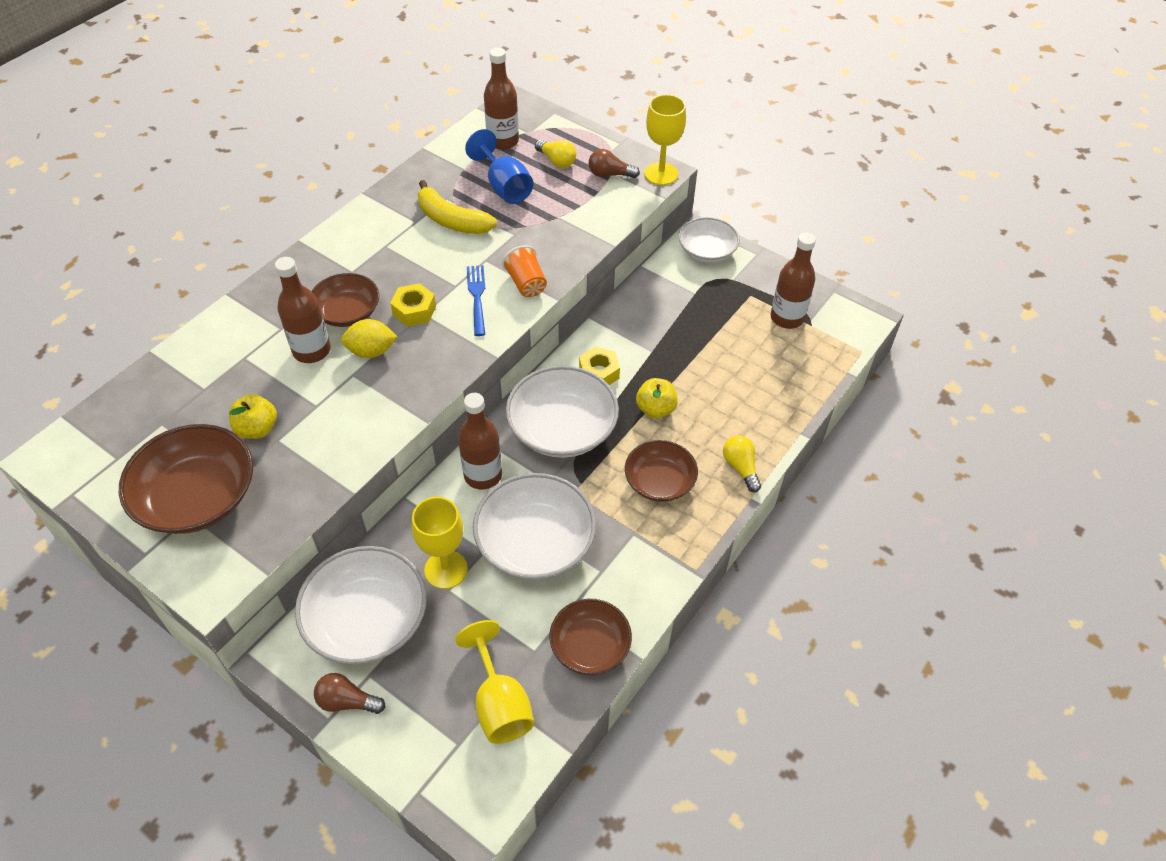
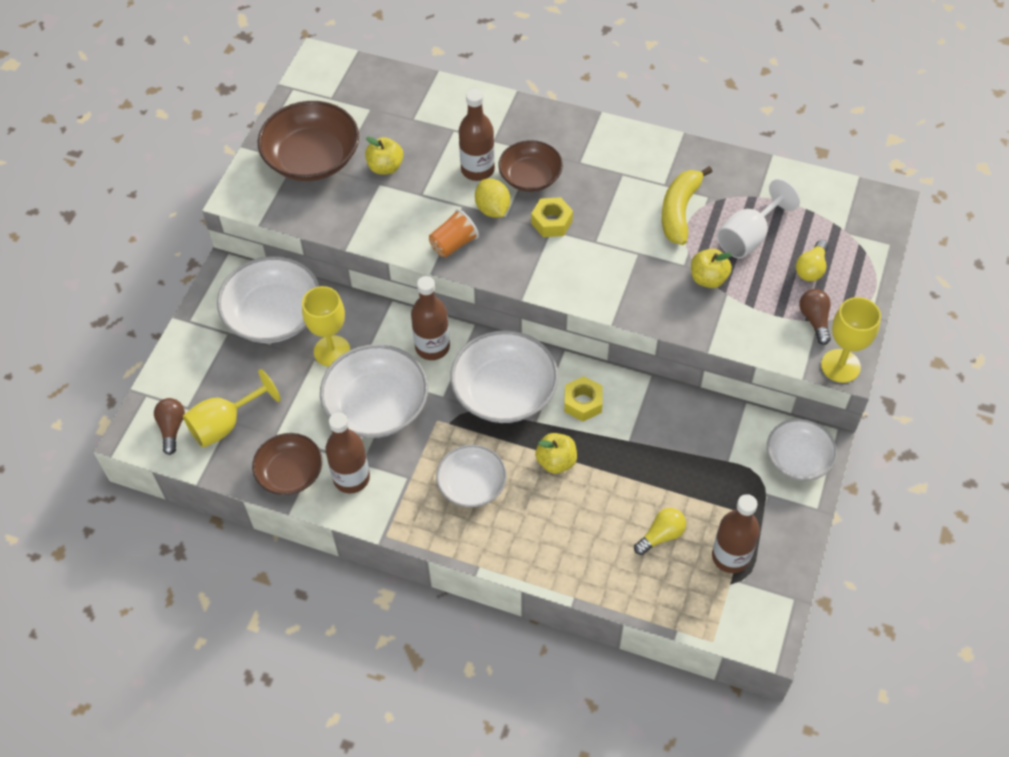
camera: 75 degrees right, 5 degrees up
brown light bulb [314,673,386,714] -> brown light bulb moved to [154,398,185,455]
blue goblet [465,129,533,204] -> white goblet [717,179,800,258]
blue fork [467,265,485,336] -> none
brown bottle [484,47,519,150] -> brown bottle moved to [325,412,370,493]
orange cup [502,245,547,297] -> orange cup moved to [429,209,479,257]
brown bowl [625,440,698,502] -> white bowl [436,445,507,508]
yellow light bulb [723,435,761,492] -> yellow light bulb moved to [634,508,686,555]
none -> yellow apple [691,249,732,288]

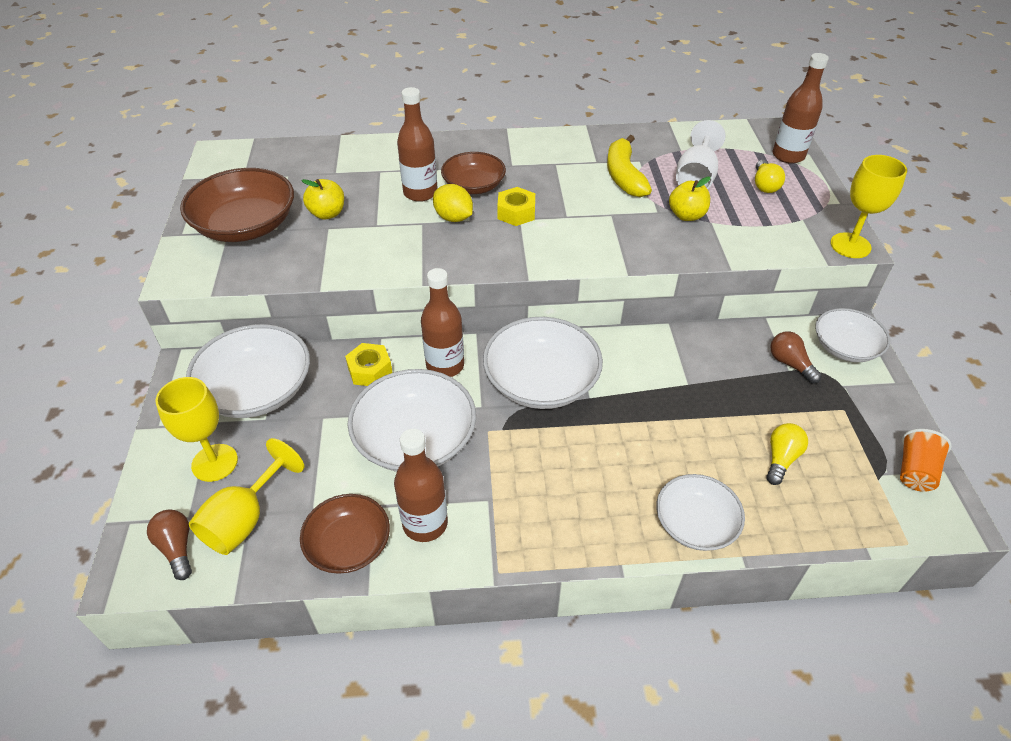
camera: 25 degrees left, 10 degrees down
yellow goblet [302,286,350,367] -> yellow goblet moved to [155,377,238,482]
orange cup [429,209,479,257] -> orange cup moved to [900,429,952,492]
white bowl [436,445,507,508] -> white bowl moved to [656,474,745,551]
yellow apple [535,433,577,474] -> none
yellow nut [564,376,602,421] -> yellow nut moved to [345,343,393,386]
brown bottle [712,494,760,573] -> brown bottle moved to [773,53,829,164]
brown light bulb [799,289,831,345] -> brown light bulb moved to [770,331,822,384]

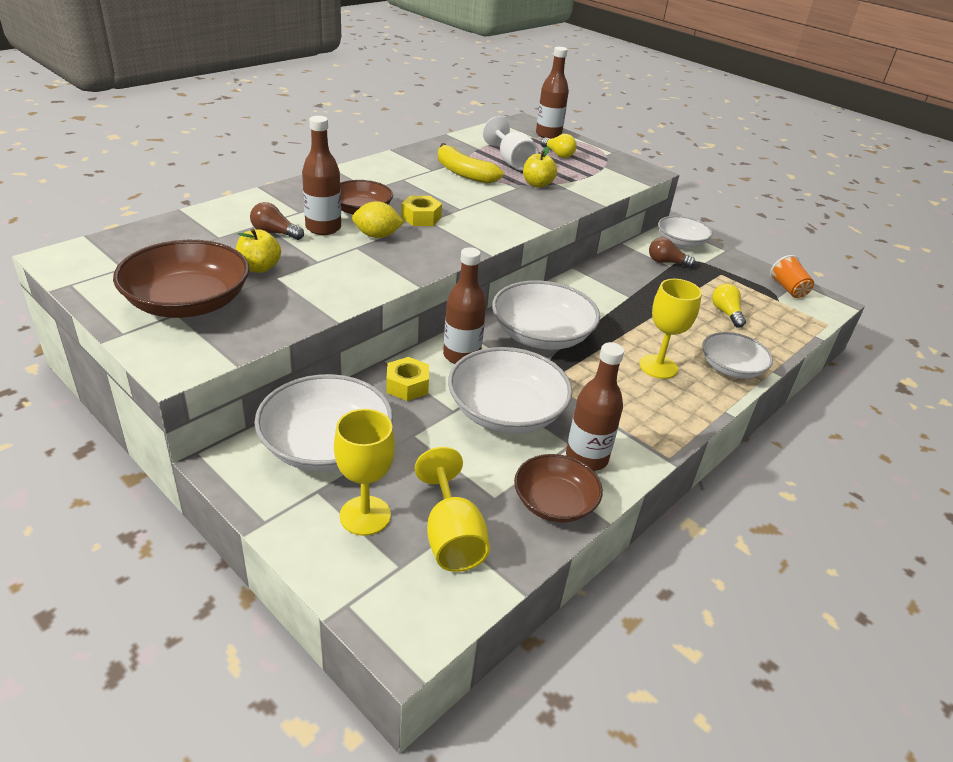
camera: 45 degrees left, 10 degrees down
brown light bulb [147,509,192,580] -> brown light bulb moved to [250,202,304,240]
yellow goblet [830,155,907,258] -> yellow goblet moved to [639,279,702,379]

